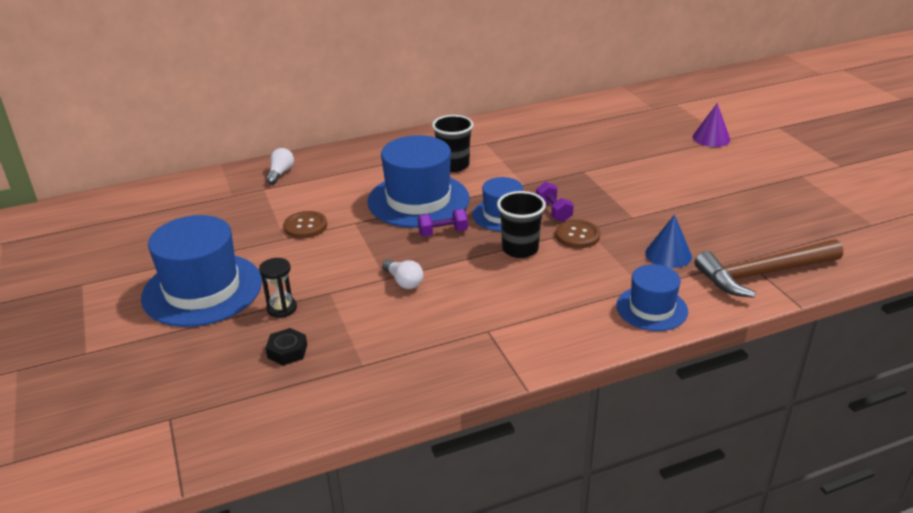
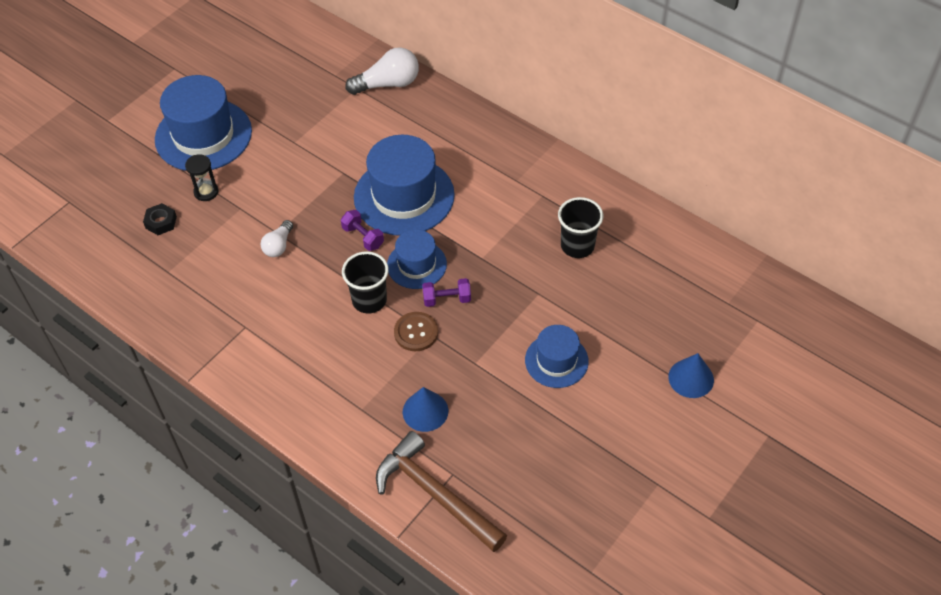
camera: 60 degrees right, 20 degrees up
white light bulb [266,148,294,184] -> white light bulb [345,47,419,95], size x1.70
brown button [283,211,327,238] -> none
black cup [432,115,474,172] -> black cup moved to [558,197,603,258]
purple dumbbell [536,182,574,222] -> purple dumbbell turned 45 degrees clockwise [422,278,471,307]
blue hat [616,264,688,331] -> blue hat moved to [525,325,589,388]
purple cone [692,103,730,147] -> blue cone [668,353,714,398]

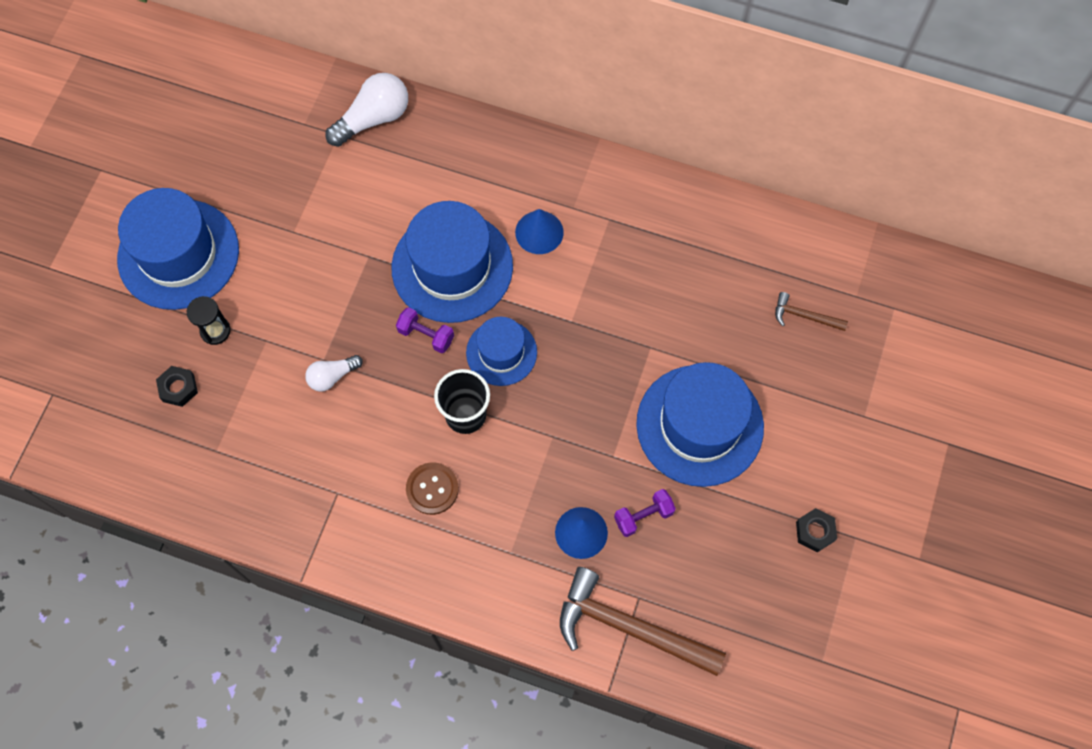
camera: 20 degrees left, 15 degrees up
white light bulb [261,220,293,257] -> white light bulb turned 60 degrees clockwise [305,355,363,392]
brown button [394,312,438,351] -> brown button moved to [406,462,459,515]
purple dumbbell [422,278,471,307] -> purple dumbbell moved to [614,489,676,537]
blue hat [525,325,589,388] -> blue hat [636,362,764,487], size x1.75
black cup [558,197,603,258] -> none
blue cone [668,353,714,398] -> blue cone moved to [515,209,564,254]
none -> brown hammer [775,292,848,331]
none -> black nut [796,508,837,552]

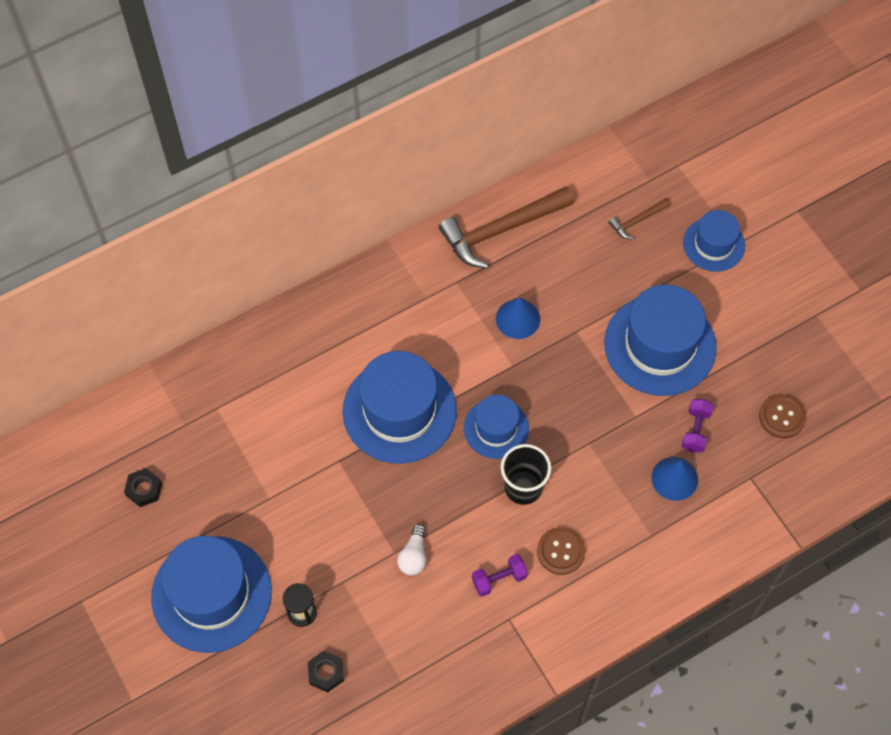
camera: 50 degrees left, 5 degrees down
white light bulb [326,73,408,147] -> none
purple dumbbell [396,307,454,353] -> purple dumbbell moved to [472,554,528,597]
blue cone [515,209,564,254] -> blue cone moved to [496,298,540,339]
brown hammer [560,567,726,676] -> brown hammer moved to [439,186,574,268]
black nut [796,508,837,552] -> black nut moved to [124,468,162,507]
none -> blue hat [683,210,745,272]
none -> brown button [759,394,806,438]

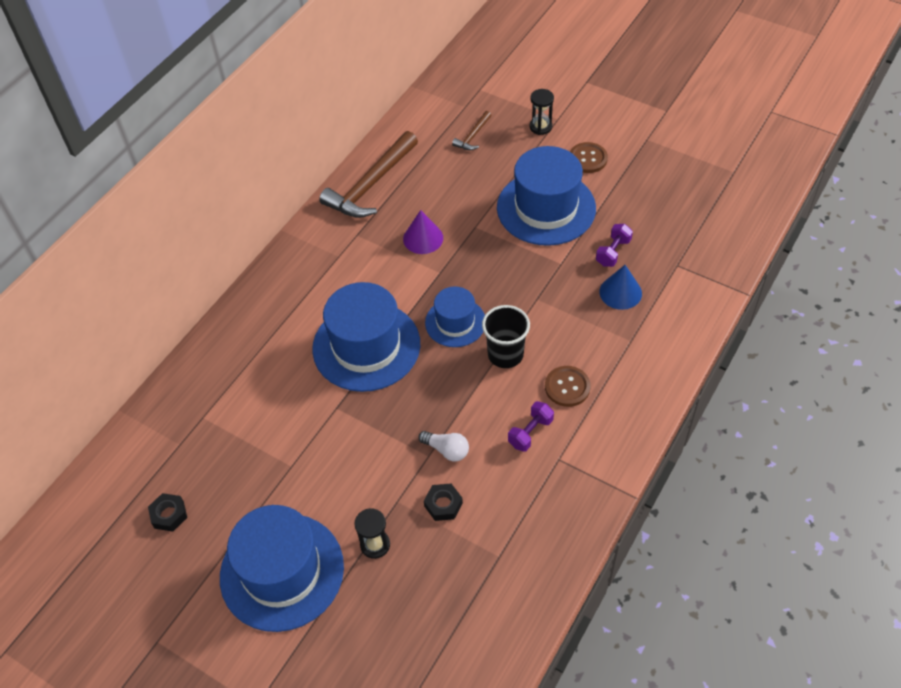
camera: 25 degrees left, 10 degrees down
black nut [308,651,344,693] -> black nut moved to [424,484,463,521]
white light bulb [397,524,426,575] -> white light bulb turned 45 degrees counterclockwise [418,431,469,461]
blue cone [496,298,540,339] -> purple cone [403,210,443,254]
purple dumbbell [682,399,714,452] -> purple dumbbell turned 45 degrees clockwise [596,224,633,267]
blue hat [683,210,745,272] -> black hourglass [530,89,554,135]
brown button [759,394,806,438] -> brown button moved to [570,142,608,173]

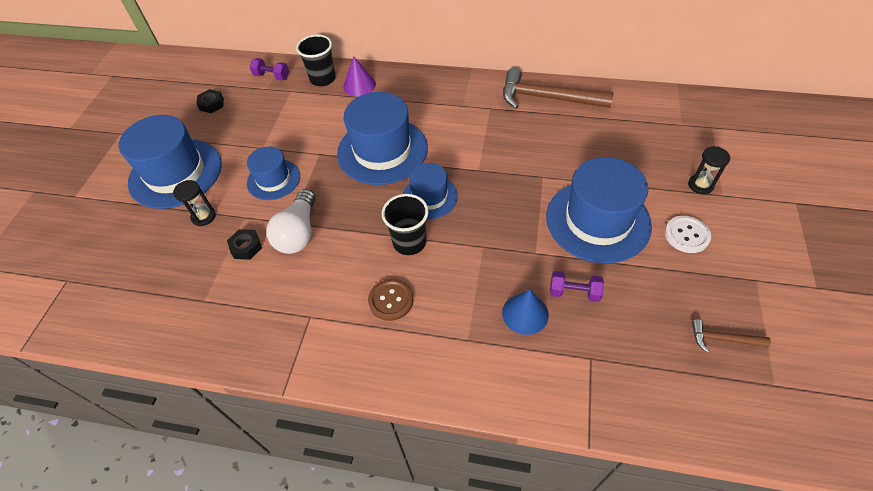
camera: 70 degrees right, 0 degrees up
purple cone [403,210,443,254] -> purple cone moved to [343,56,376,96]
white light bulb [418,431,469,461] -> white light bulb [266,189,315,254], size x1.70
brown hammer [452,111,492,150] -> brown hammer moved to [692,319,771,353]
purple dumbbell [508,401,554,452] -> purple dumbbell moved to [250,58,289,80]
brown button [570,142,608,173] -> white button [665,216,711,253]
none -> blue hat [247,147,300,200]
none -> black cup [296,35,336,86]

